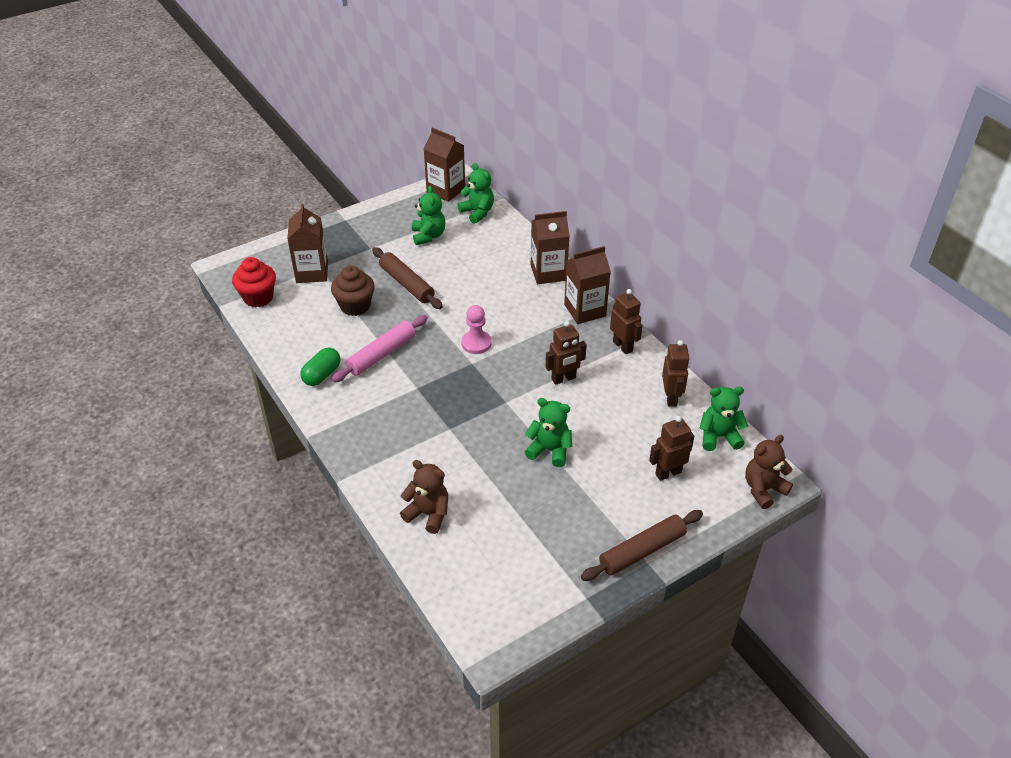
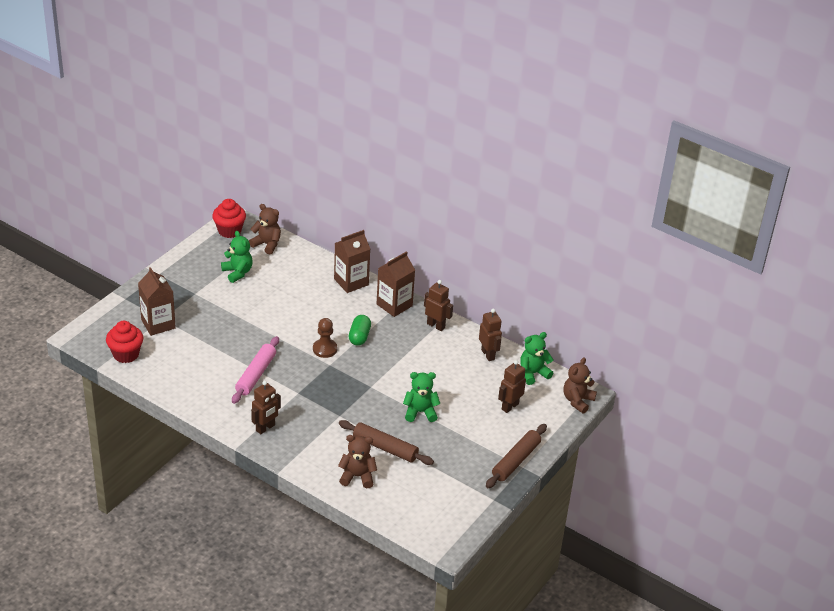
camera: 25 degrees left, 5 degrees down
green capsule [300,348,341,386] -> green capsule moved to [349,315,371,346]
brown cupcake [331,266,375,316] -> none
brown rolling pin [372,247,443,309] -> brown rolling pin moved to [339,420,434,465]
brown carton [424,127,465,202] -> red cupcake [212,199,246,238]
green teddy bear [457,163,494,224] -> brown teddy bear [249,204,281,254]
pink pawn [461,305,491,354] -> brown pawn [313,318,337,358]
brown robot [545,321,587,385] -> brown robot moved to [251,381,281,434]

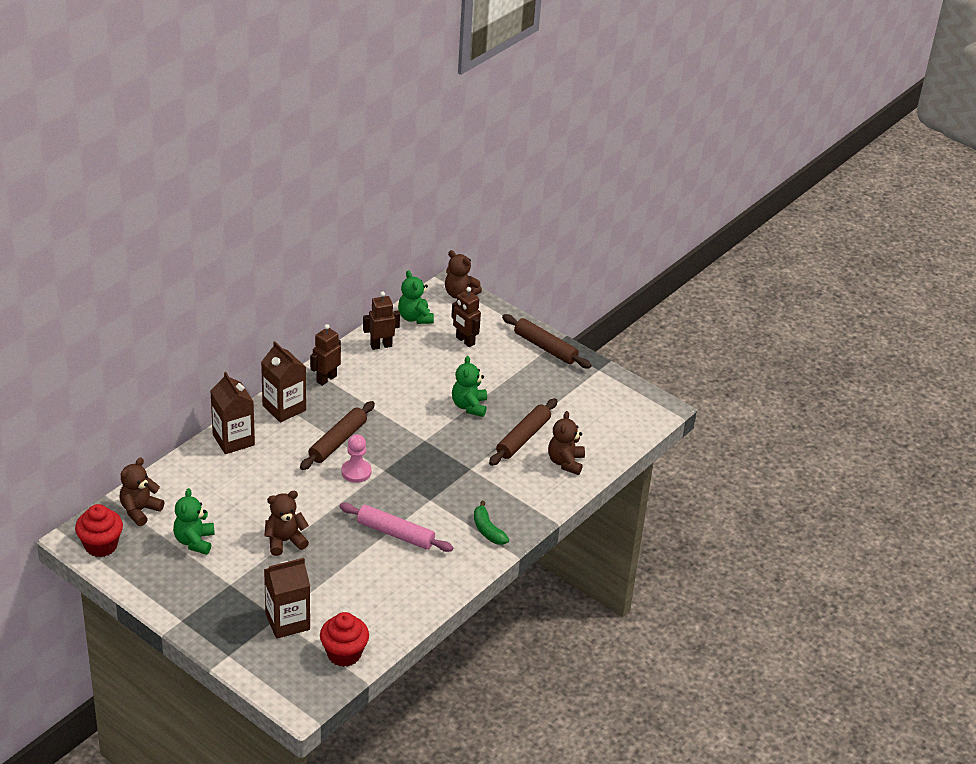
camera: 85 degrees left, 0 degrees up
green teddy bear [221,231,253,283] -> green teddy bear turned 60 degrees counterclockwise [173,488,215,555]
brown robot [251,381,281,434] -> green banana [474,501,509,545]
brown pawn [313,318,337,358] -> pink pawn [342,434,372,483]
green capsule [349,315,371,346] -> brown rolling pin [300,401,375,470]
none -> brown teddy bear [264,491,309,556]

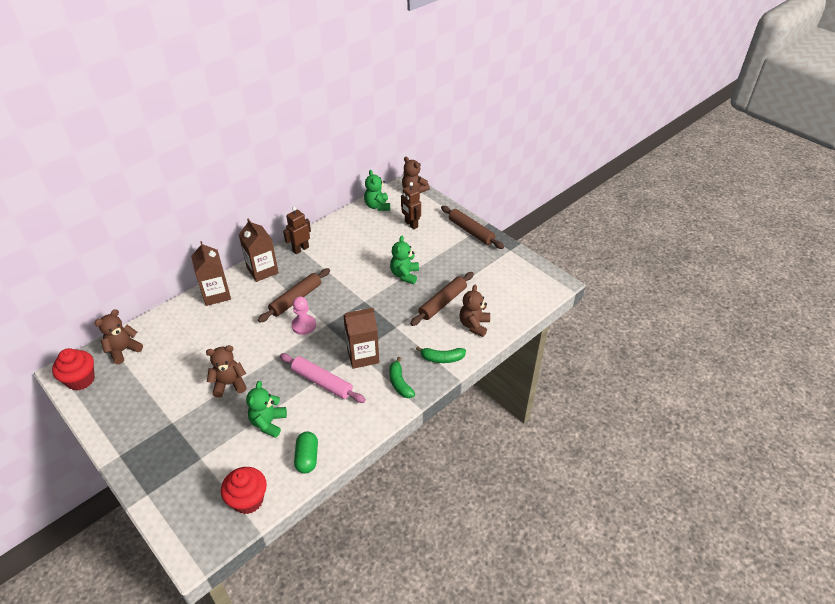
camera: 10 degrees right, 5 degrees up
green teddy bear [173,488,215,555] -> green teddy bear moved to [246,381,287,438]
brown carton [264,558,310,639] -> brown carton moved to [343,308,380,369]
brown robot [363,291,400,350] -> none
none -> green capsule [294,432,318,473]
none -> green banana [416,346,466,363]

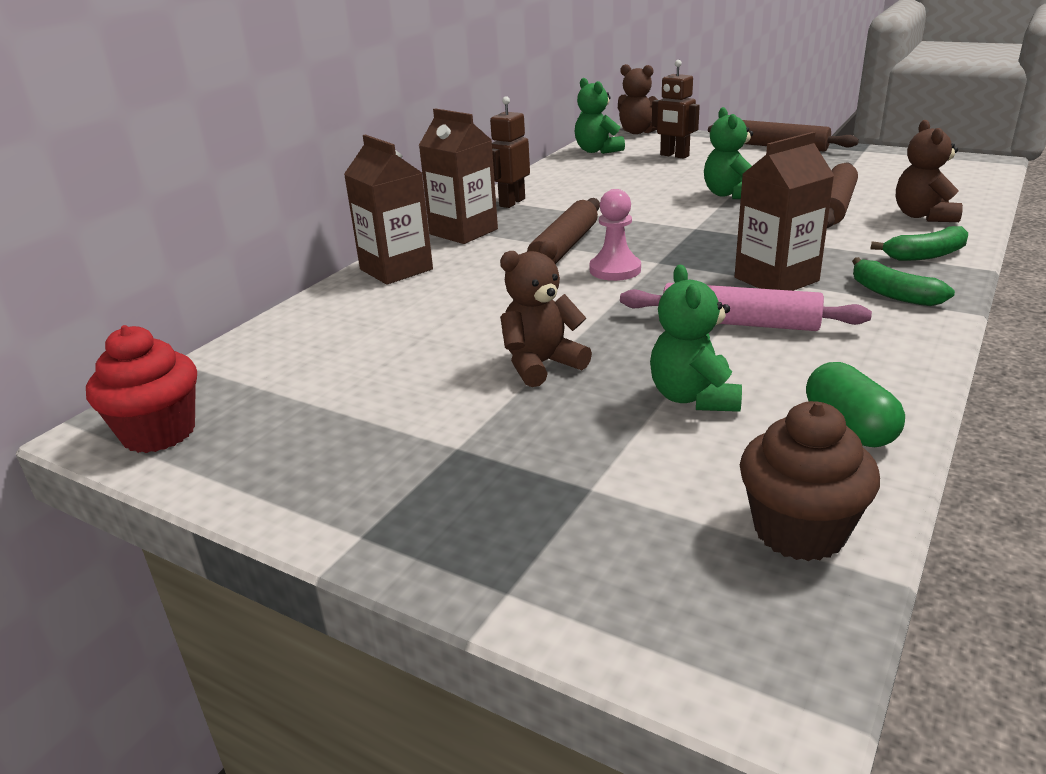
camera: 15 degrees left, 15 degrees down
brown teddy bear [94,309,143,364] -> none
red cupcake [221,467,267,514] -> brown cupcake [740,401,880,561]

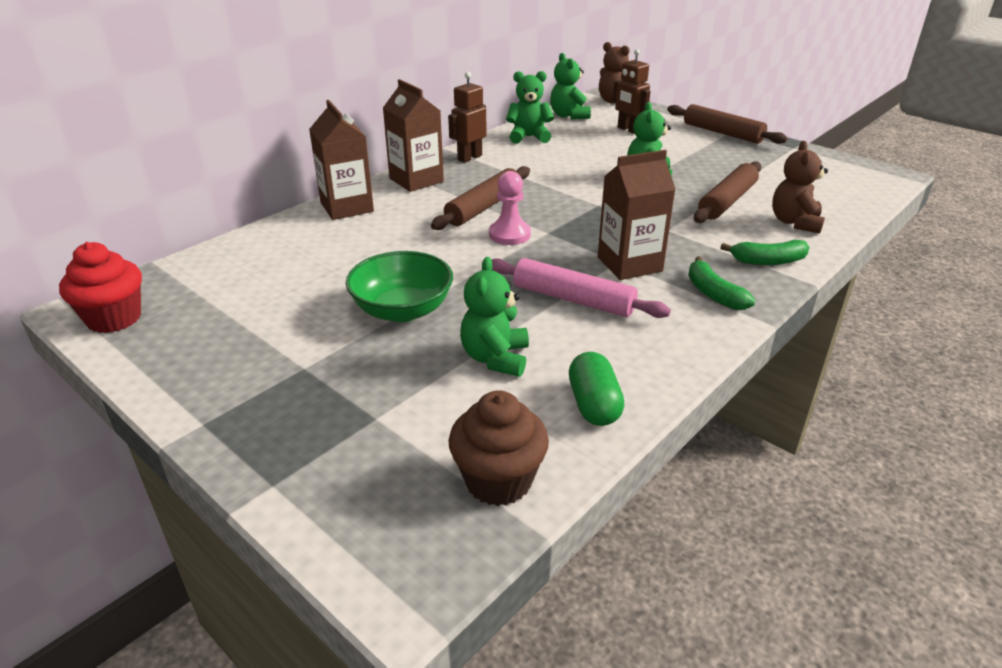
camera: 10 degrees right, 5 degrees up
brown teddy bear [500,240,592,387] -> green bowl [346,251,453,322]
none -> green teddy bear [506,71,554,144]

